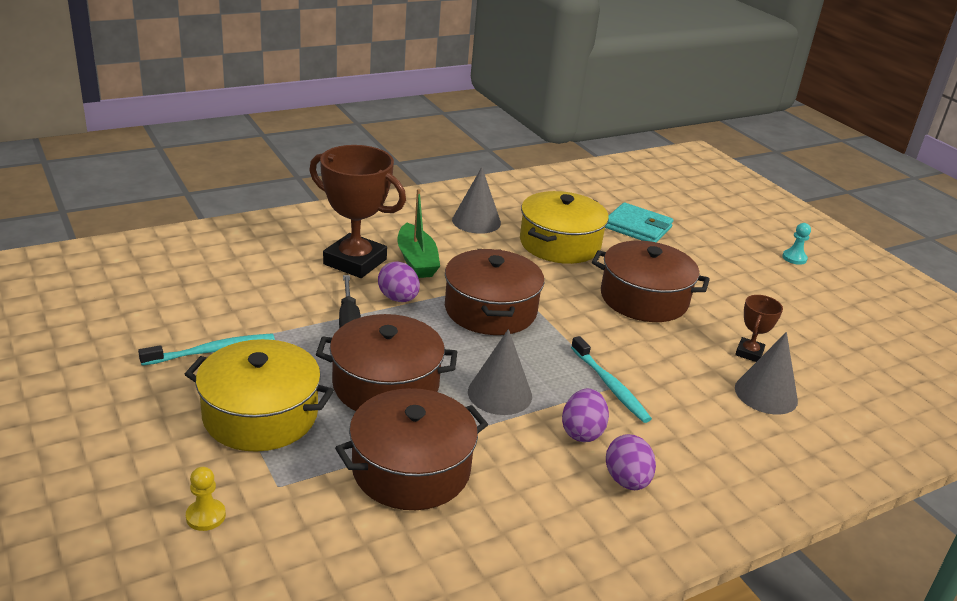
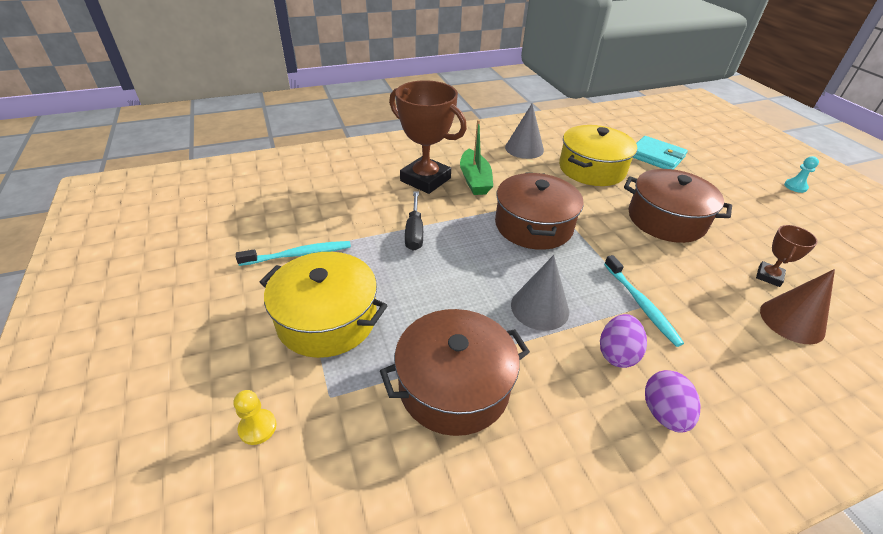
camera: 10 degrees right, 10 degrees up
brown pot [316,314,457,411] -> none
purple egg [378,261,420,302] -> none
grey cone [735,332,798,415] -> brown cone [760,269,835,344]

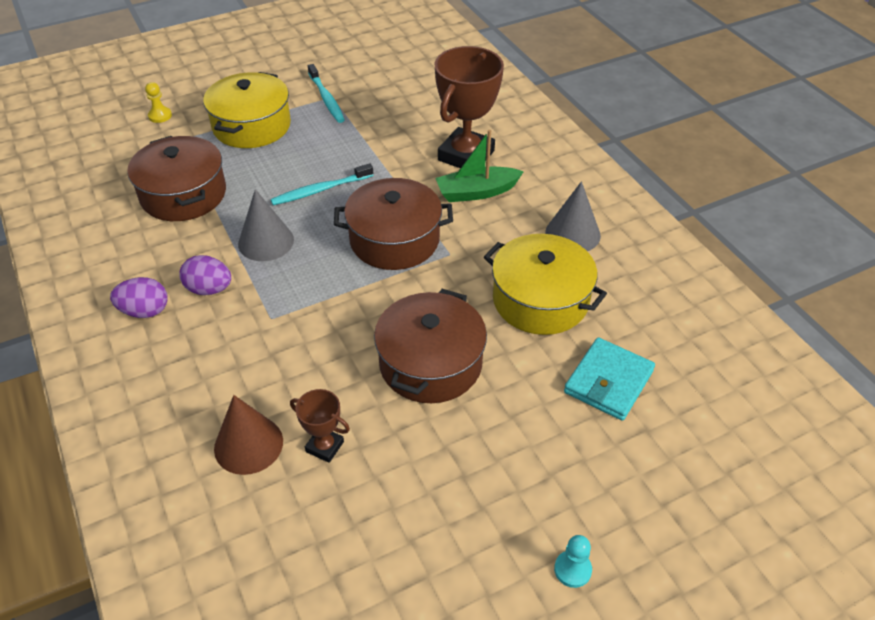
camera: 85 degrees right, 5 degrees up
black screwdriver [405,191,423,251] -> none
turquoise toothbrush [604,255,684,347] -> turquoise toothbrush moved to [271,163,373,205]

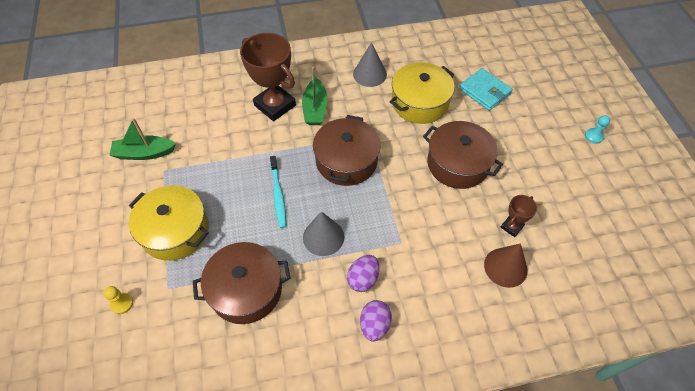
camera: 75 degrees left, 10 degrees up
turquoise toothbrush [308,64,345,123] -> none
none -> green boat [109,118,176,160]

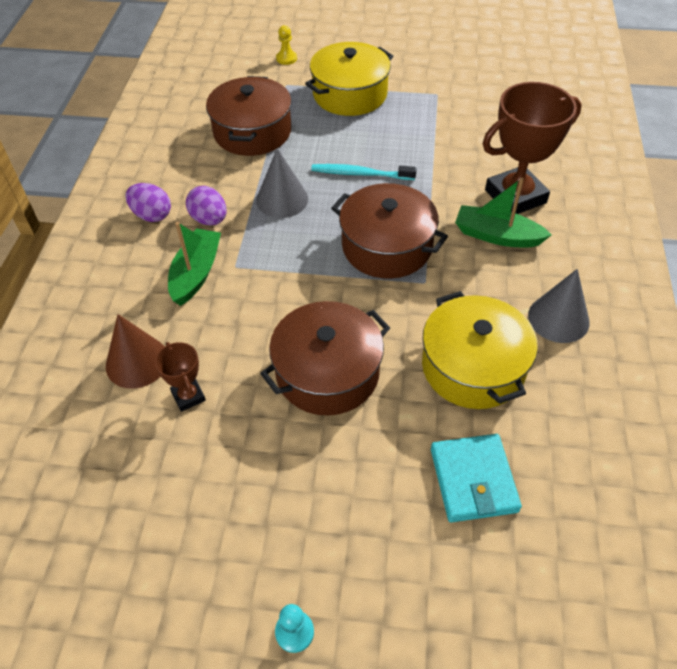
camera: 110 degrees right, 5 degrees down
green boat [109,118,176,160] -> green boat moved to [168,222,221,306]
turquoise wallet [459,68,513,111] -> turquoise wallet turned 75 degrees counterclockwise [431,434,522,522]

